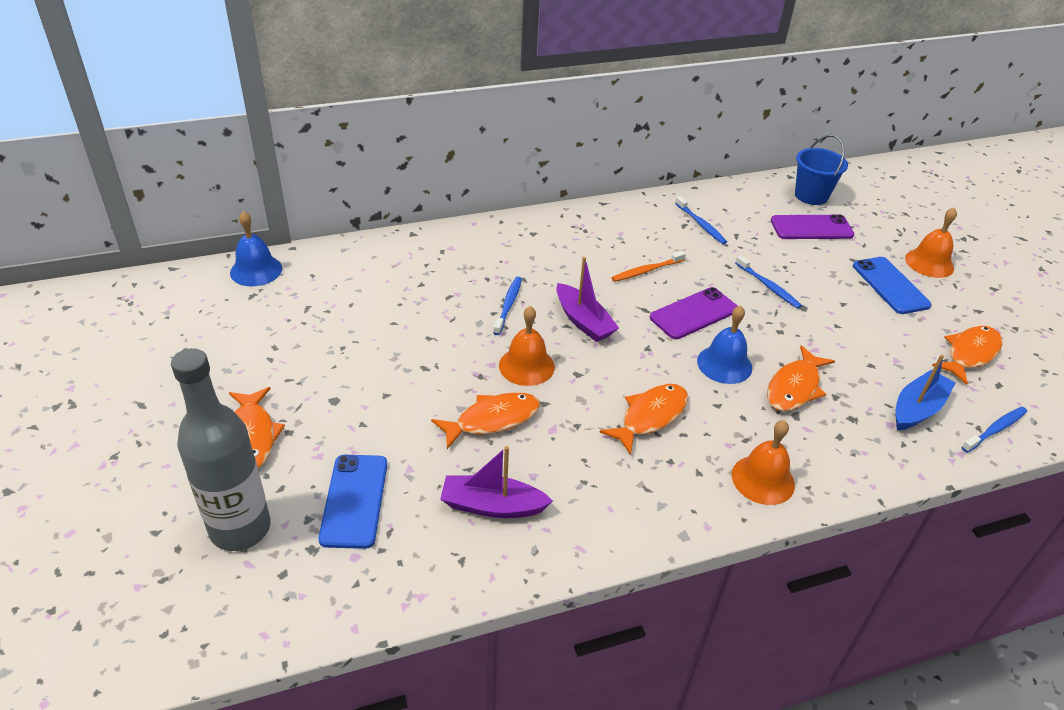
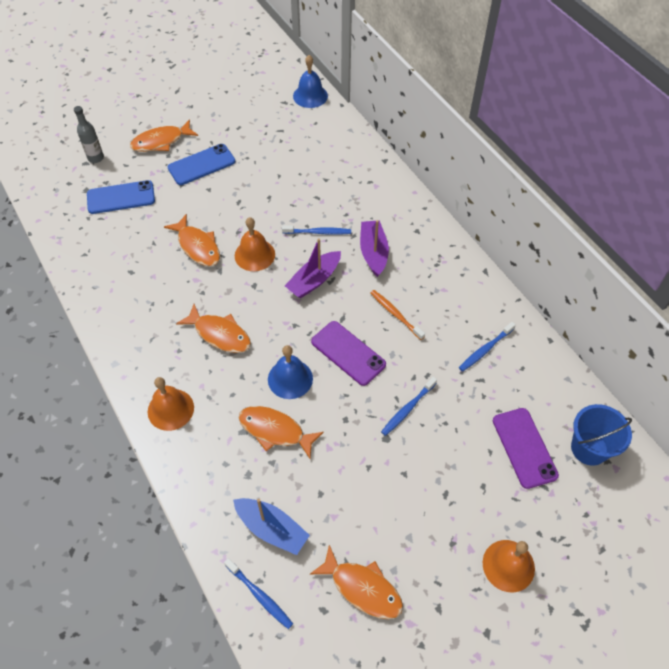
camera: 80 degrees right, 15 degrees up
grey bottle [171,348,271,551] -> grey bottle [74,106,104,163], size x0.50
purple boat [440,446,553,518] -> purple boat moved to [360,220,389,277]
blue phone [853,257,932,314] -> blue phone moved to [168,144,235,185]

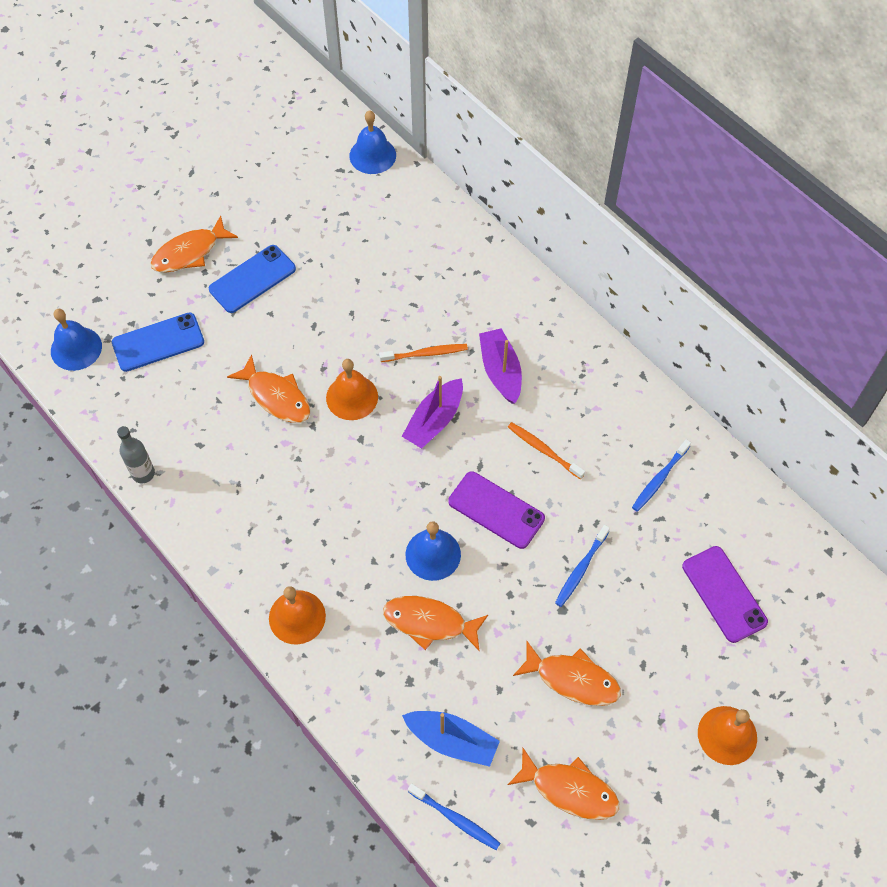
camera: 10 degrees left, 5 degrees up
grey bottle [74,106,104,163] -> grey bottle moved to [117,426,155,483]
orange fish [176,304,251,353] -> orange fish moved to [513,641,621,706]
blue toothbrush [282,225,351,235] -> orange toothbrush [379,344,468,362]
blue bucket [571,404,632,466] -> none
none -> blue bell [51,309,102,371]

